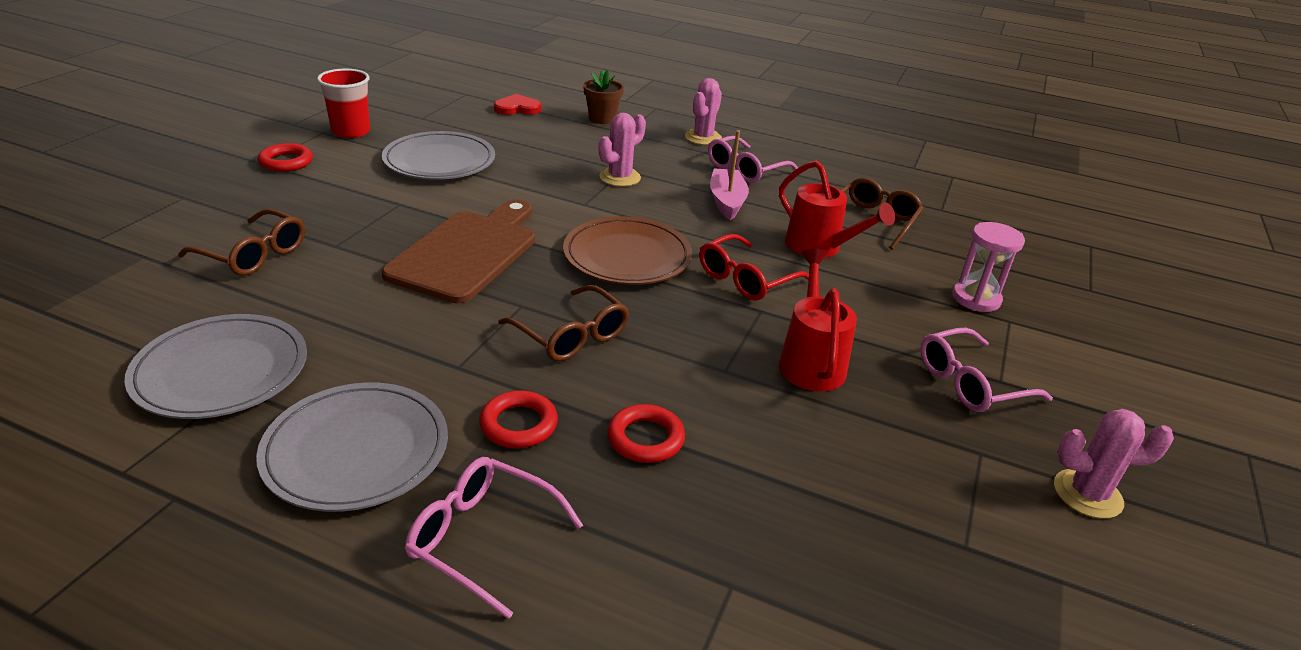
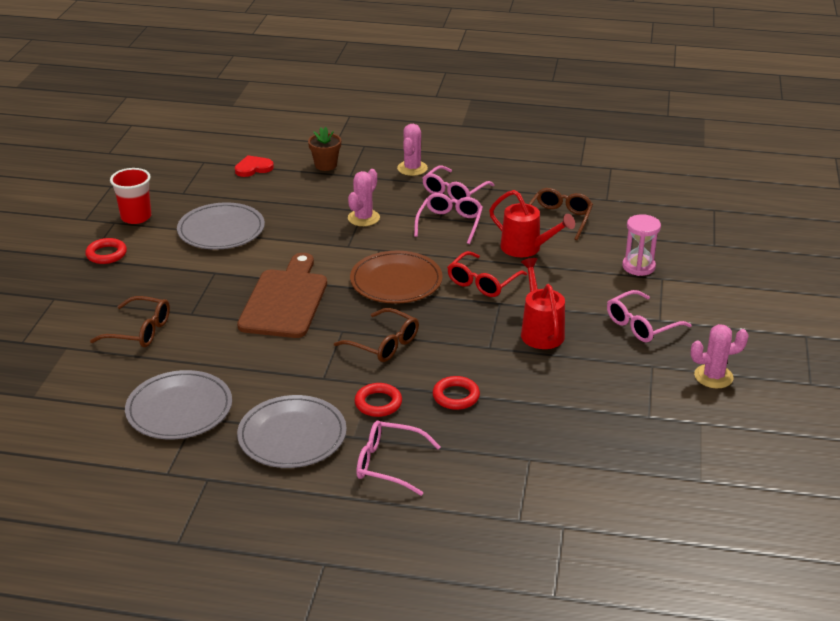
camera: 10 degrees left, 0 degrees up
pink boat [710,130,749,220] -> pink glasses [414,193,483,244]

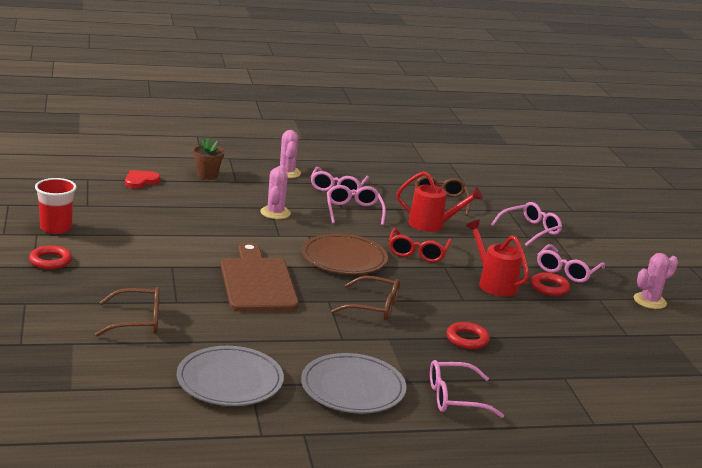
camera: 25 degrees left, 10 degrees down
grey plate [177,202,265,250] -> none
red ring [354,383,402,417] -> red ring moved to [531,272,570,296]
pink hourglass [622,214,661,276] -> pink glasses [491,202,562,246]

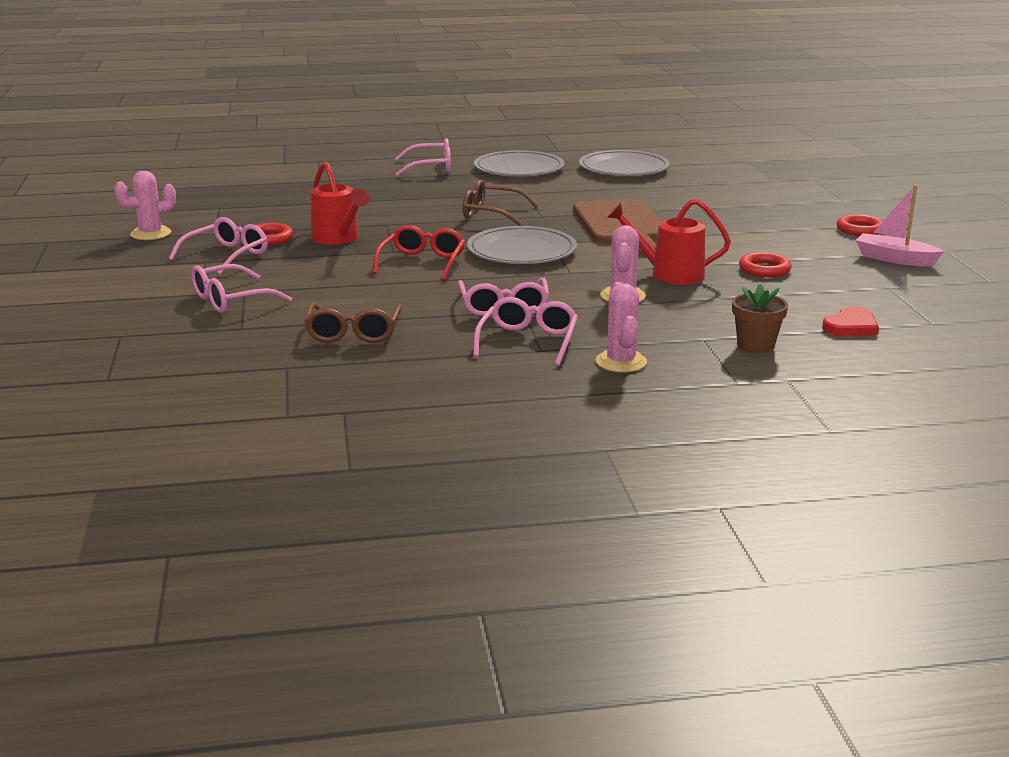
camera: 175 degrees left, 0 degrees up
red cup [35,178,77,234] -> pink boat [856,185,944,267]
brown glasses [95,287,160,336] -> none
brown plate [302,233,388,274] -> grey plate [467,226,577,264]
red watering can [396,171,483,232] -> red watering can moved to [607,199,731,284]
red ring [446,322,490,349] -> red ring moved to [739,252,792,277]

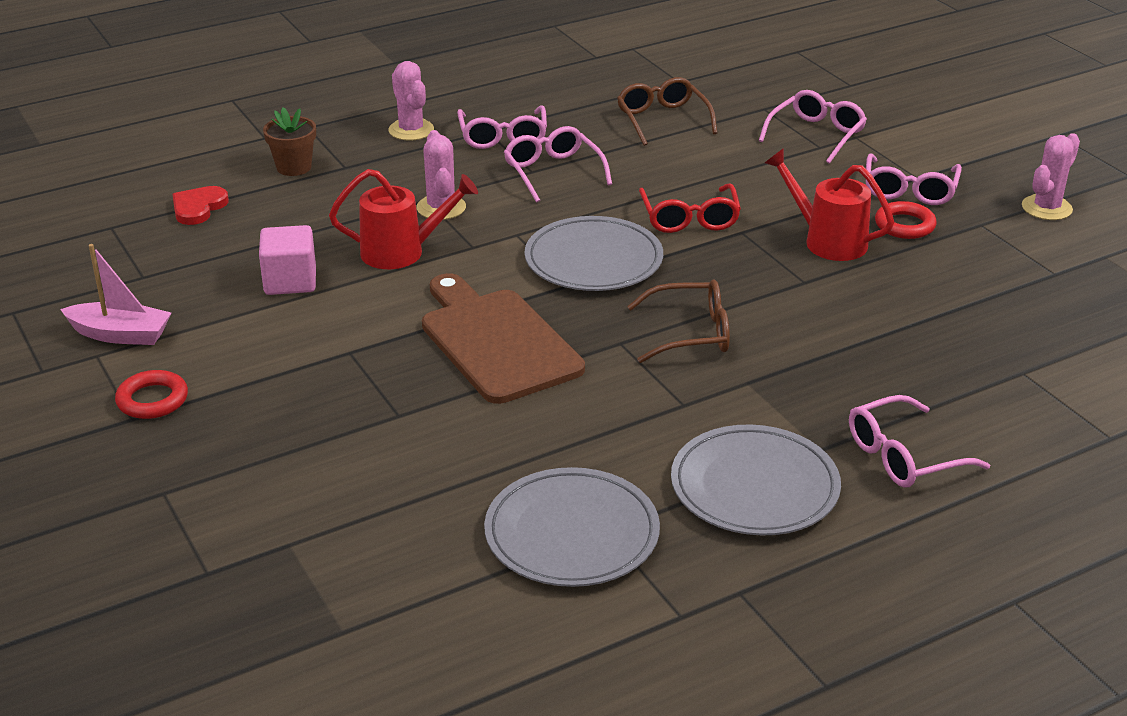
camera: 160 degrees right, 10 degrees up
red ring [739,252,792,277] -> pink cube [259,225,316,295]

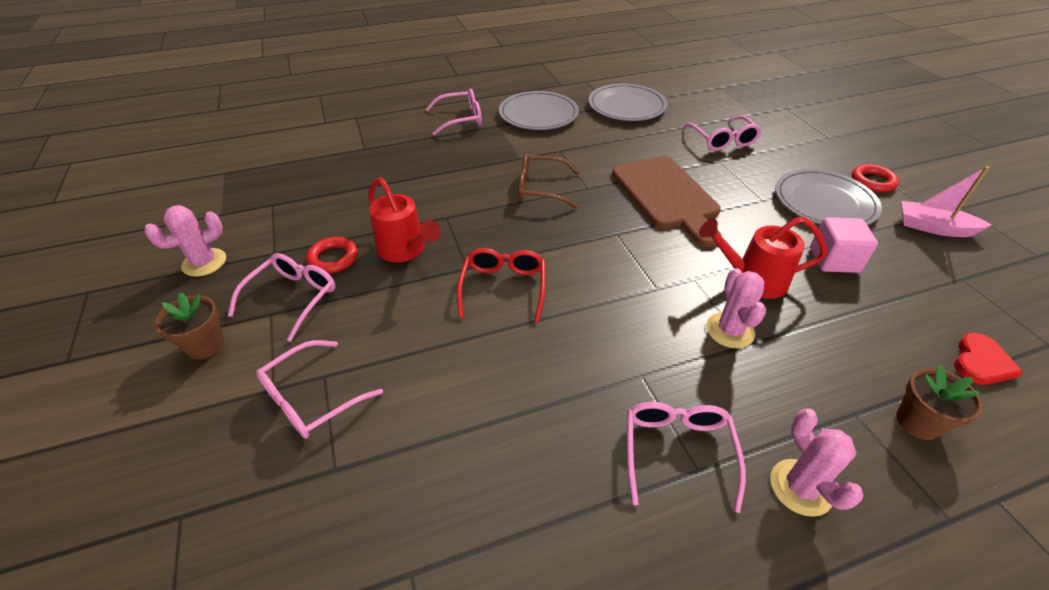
camera: 170 degrees left, 10 degrees up
pink glasses [504,126,612,203] -> pink glasses moved to [683,116,762,151]
grey plate [525,216,663,291] -> grey plate moved to [775,169,882,225]
brown glasses [617,77,717,146] -> none
none -> brown flower pot [155,292,224,359]

